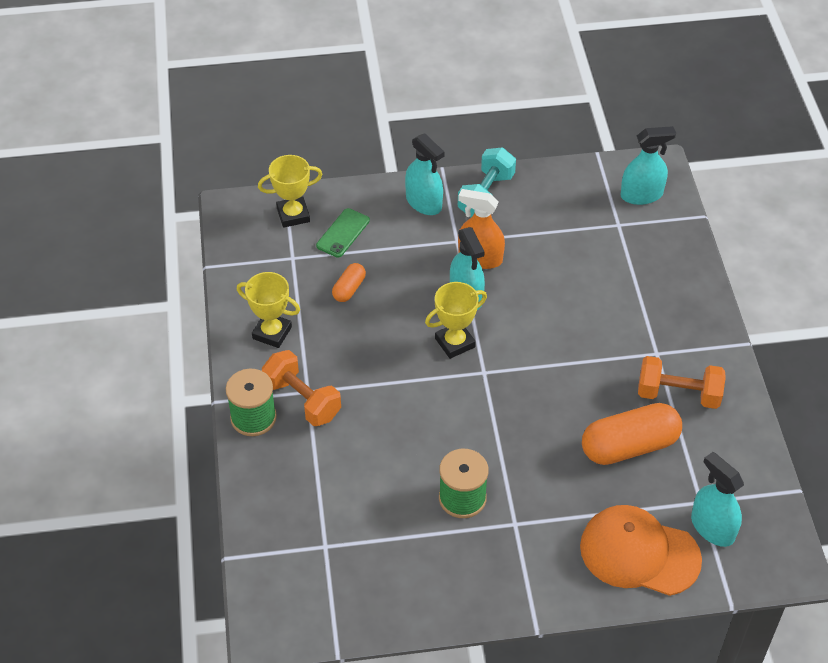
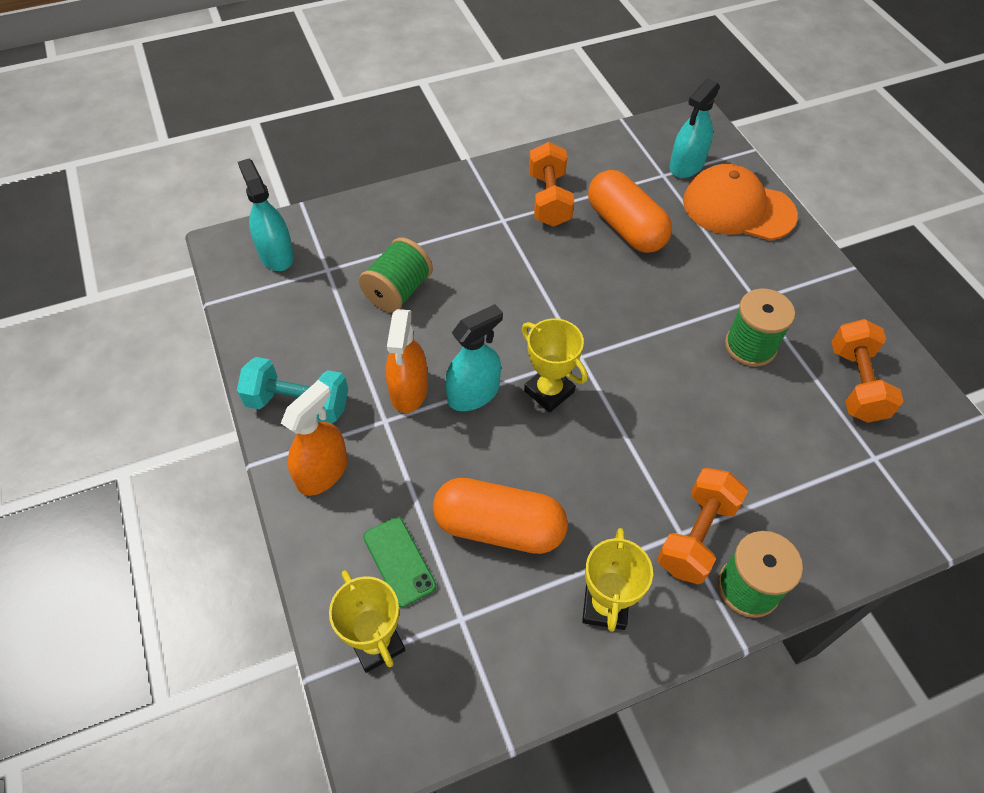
camera: 105 degrees left, 5 degrees up
green phone [316,208,370,258] -> green phone turned 45 degrees clockwise [363,517,436,607]
orange capsule [332,263,366,302] -> orange capsule [433,478,568,554], size x2.02
turquoise spray bottle [405,134,445,215] -> orange spray bottle [281,380,348,496]
orange cap [580,505,702,596] -> orange cap turned 105 degrees clockwise [683,164,798,241]
none -> green spool [359,238,433,313]
none -> orange dumbbell [832,319,904,423]

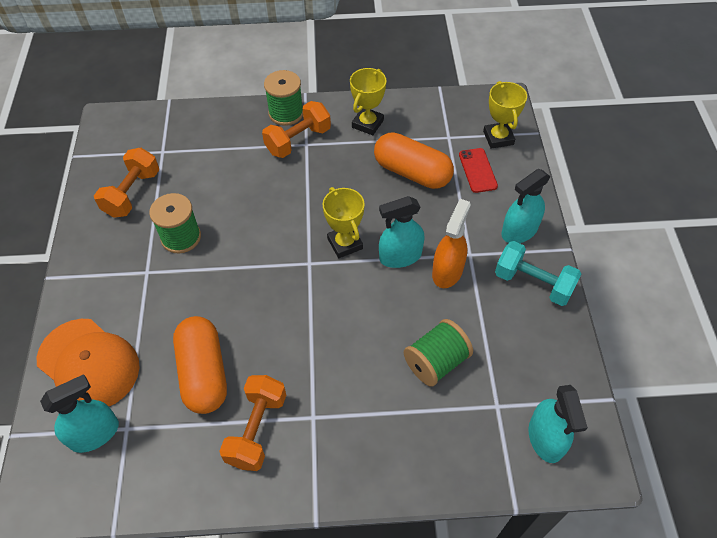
camera: 160 degrees left, 0 degrees up
orange spray bottle [281,380,348,496] -> turquoise spray bottle [502,169,550,243]
green phone [363,517,436,607] -> red phone [459,148,498,193]

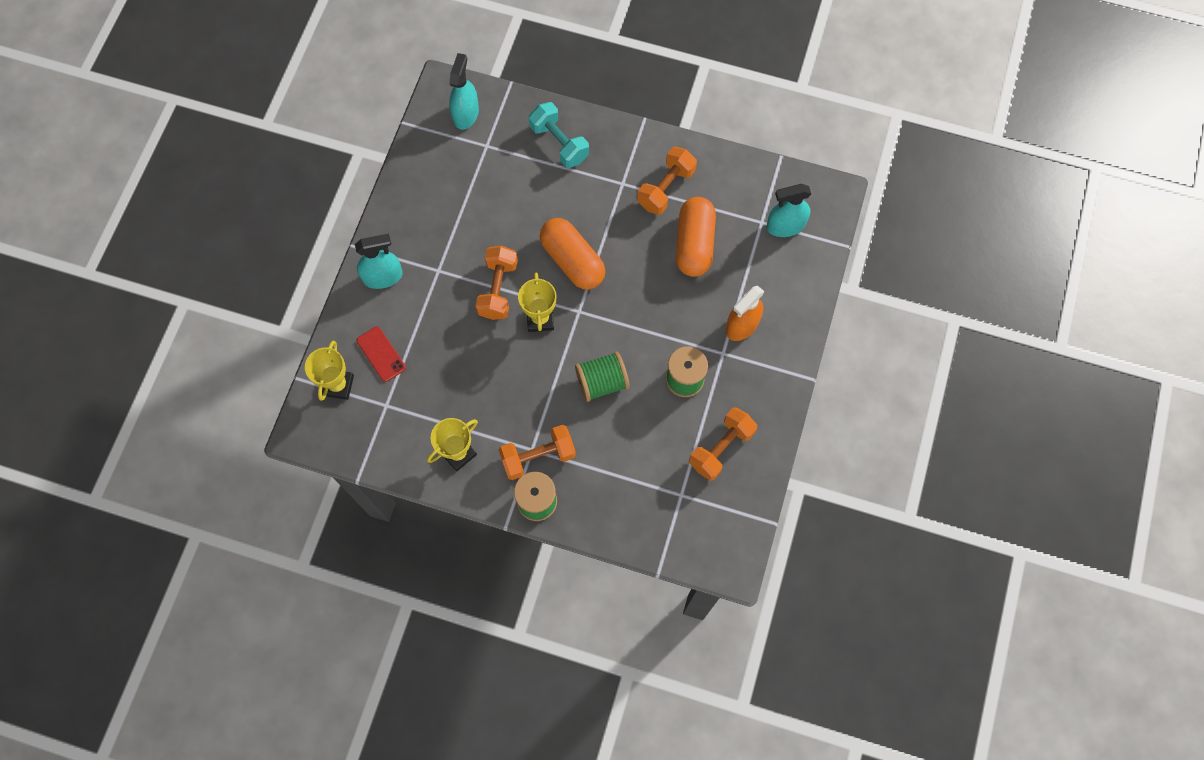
camera: 160 degrees left, 15 degrees up
orange cap [37,319,139,406] -> none
orange capsule [374,132,454,189] -> orange capsule moved to [540,218,605,289]
turquoise spray bottle [379,196,425,268] -> orange dumbbell [476,246,518,320]
green spool [404,319,473,387] -> green spool moved to [575,351,630,402]
orange spray bottle [432,199,471,288] -> orange spray bottle moved to [726,286,765,341]
red phone [459,148,498,193] -> red phone turned 45 degrees counterclockwise [357,326,406,382]
turquoise dumbbell [495,241,581,306] -> turquoise dumbbell moved to [529,102,589,168]

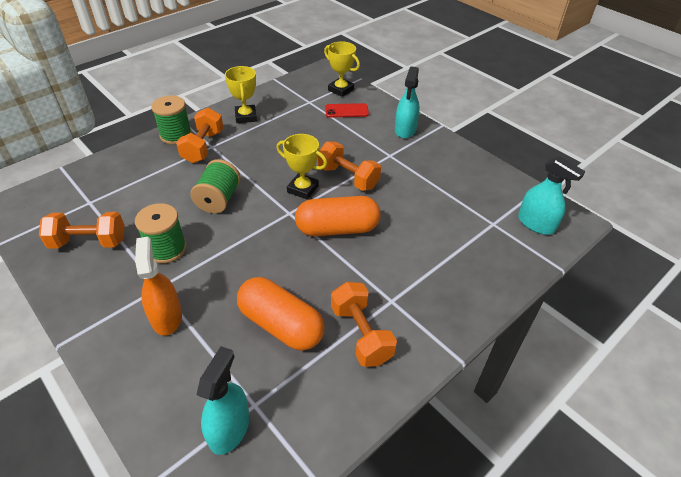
camera: 120 degrees right, 25 degrees down
turquoise dumbbell [529,102,589,168] -> none
orange dumbbell [689,407,757,481] -> orange dumbbell turned 75 degrees counterclockwise [39,212,125,249]

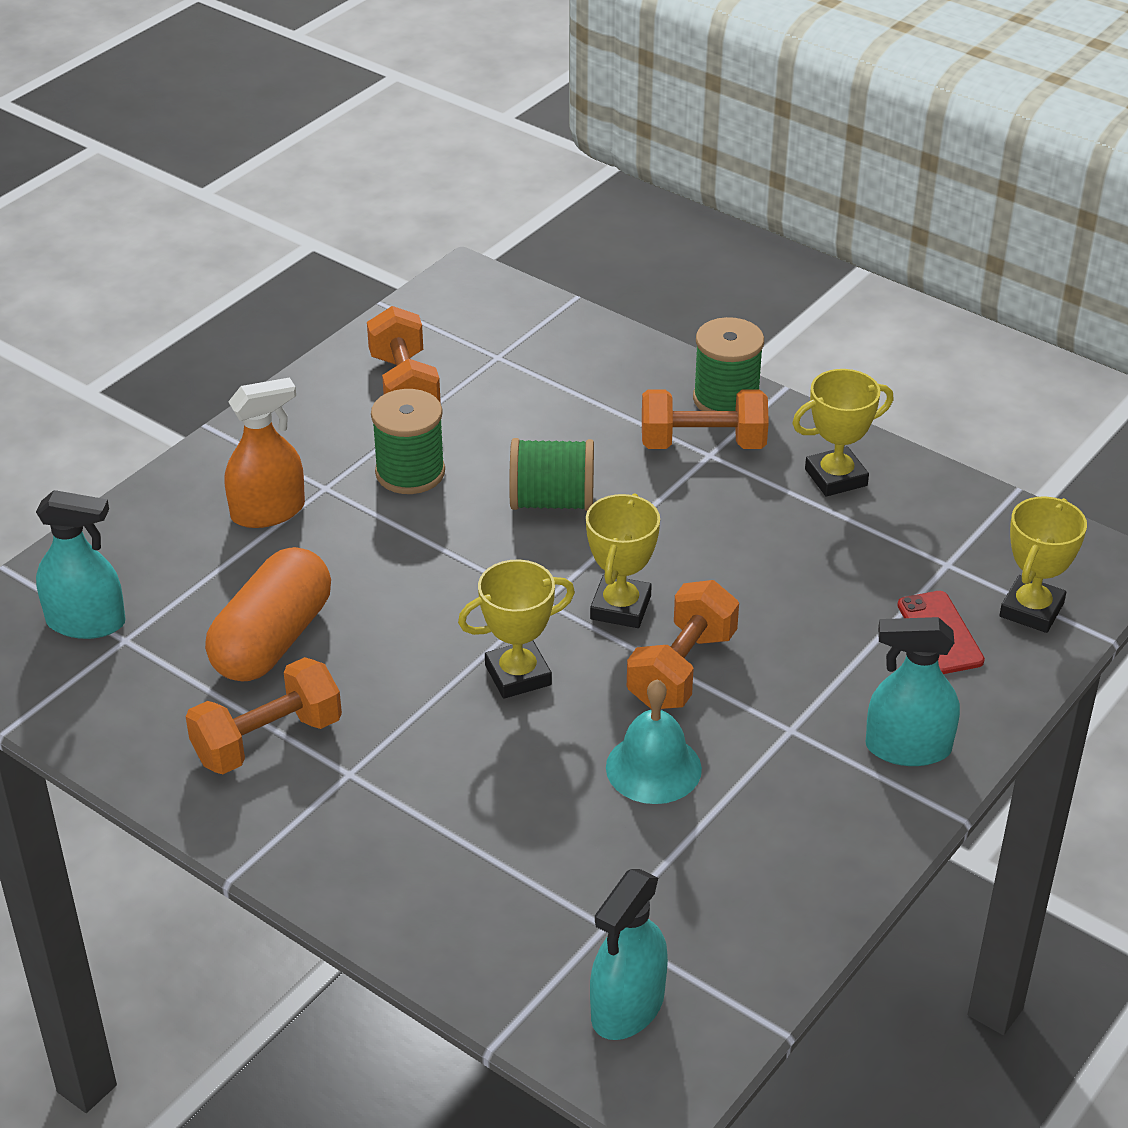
camera: 80 degrees right, 5 degrees down
orange capsule [295,196,380,236] -> yellow trophy [458,560,575,699]
none -> turquoise bell [606,679,702,804]

